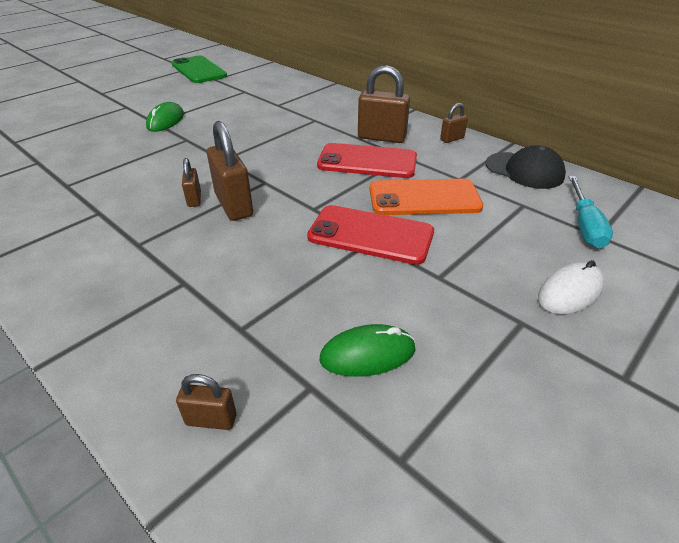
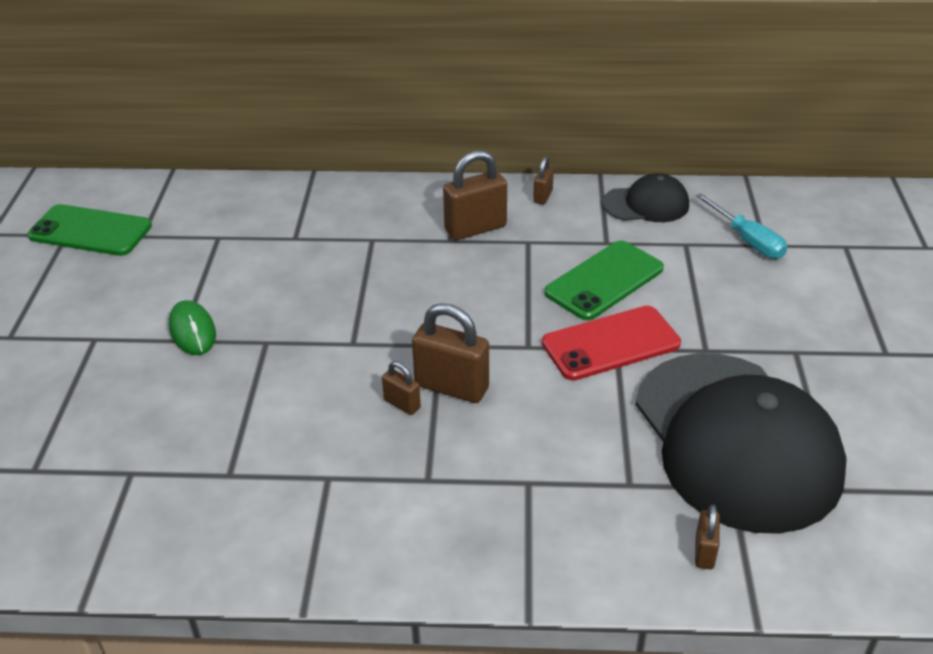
camera: 40 degrees left, 0 degrees up
brown padlock [176,374,237,430] -> brown padlock turned 45 degrees counterclockwise [695,504,720,569]
red phone [317,143,417,178] -> none
green mouse [319,324,416,377] -> black cap [635,353,847,534]
orange phone [369,179,483,215] -> green phone [544,240,664,320]
white mouse [538,260,604,314] -> none

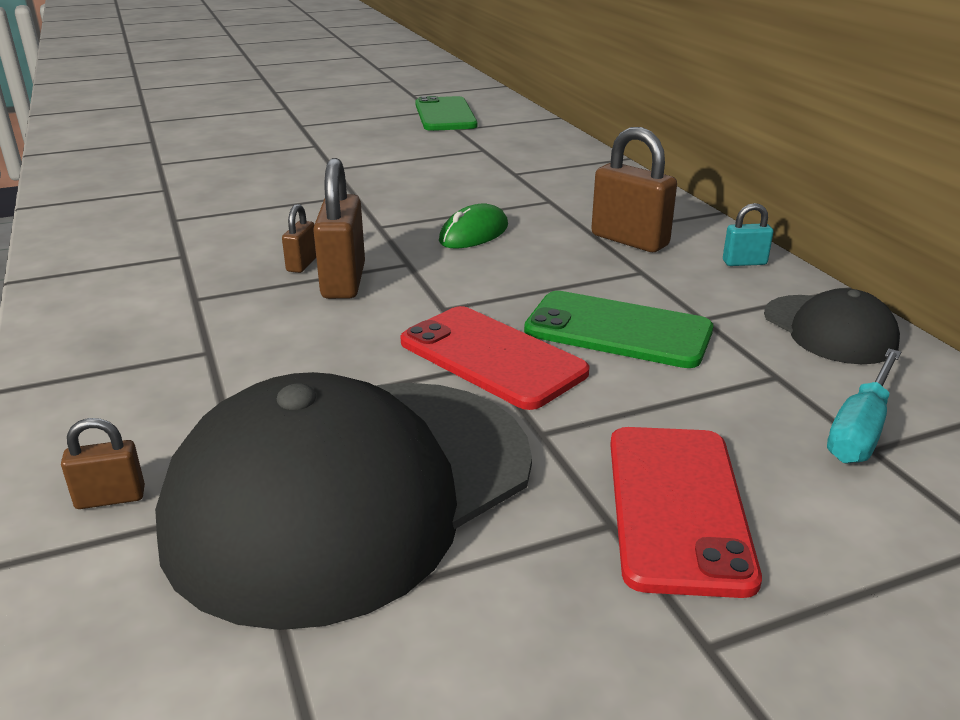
camera: 65 degrees right, 10 degrees down
green mouse [169,300,216,355] -> green mouse moved to [439,203,508,248]
brown padlock [533,157,554,205] -> turquoise padlock [723,203,773,266]
none -> red phone [610,427,762,598]

